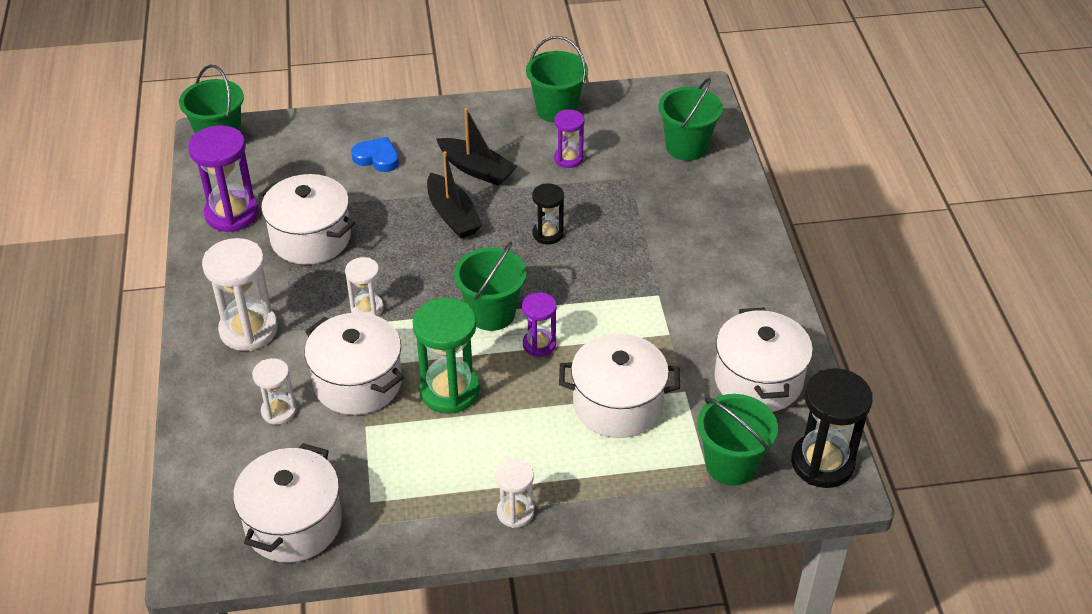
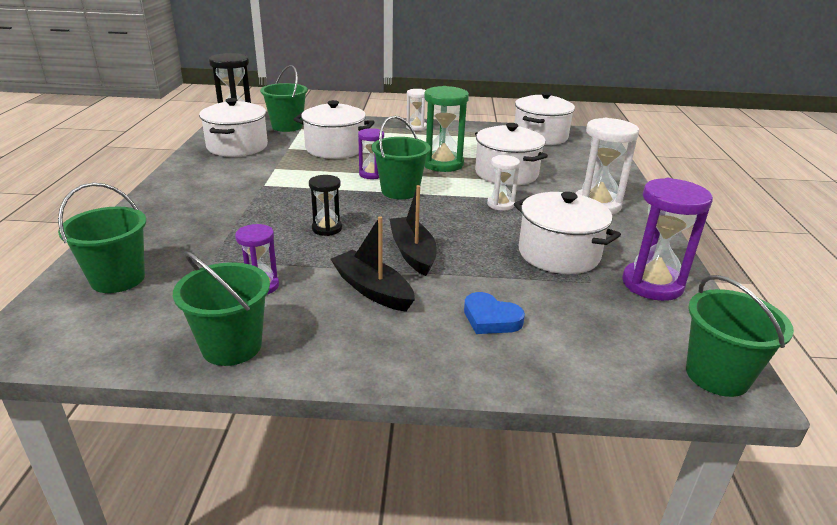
camera: 170 degrees left, 15 degrees down
white hourglass [252,358,297,425] -> none

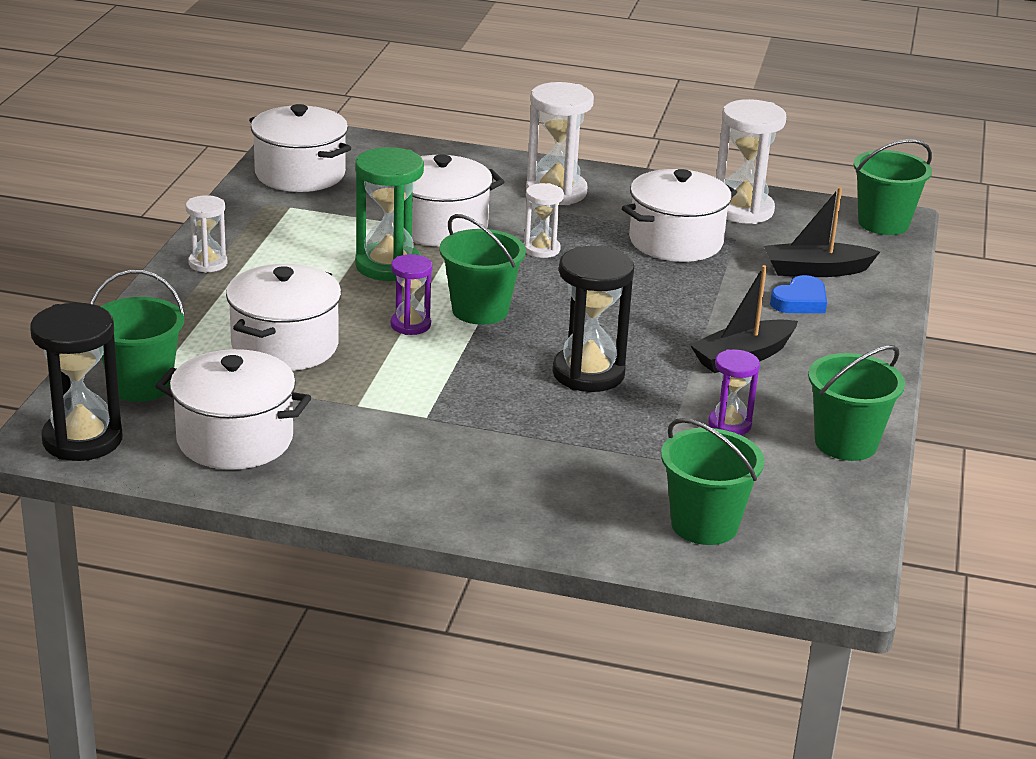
camera: 80 degrees left, 0 degrees up
black hourglass [309,175,342,236] -> black hourglass [552,246,634,392], size x1.74
black boat [389,185,437,276] -> black boat moved to [764,187,880,277]
purple hourglass [622,178,713,301] -> white hourglass [716,99,786,224]

